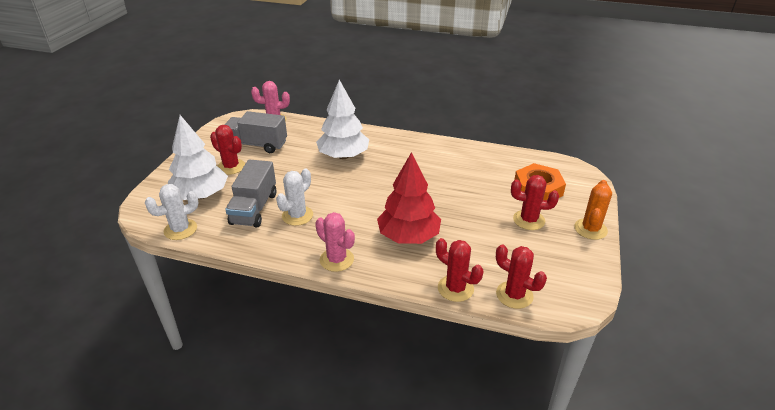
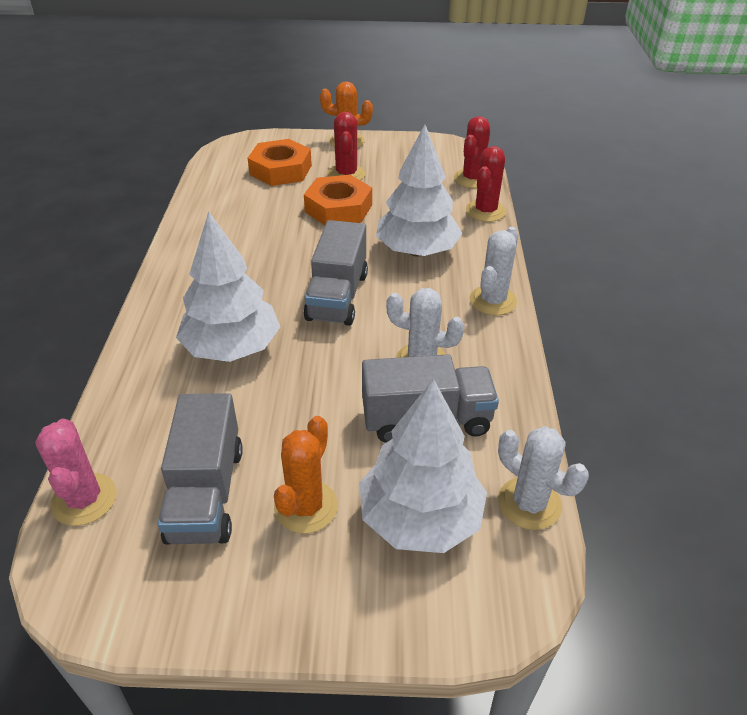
camera: 105 degrees left, 5 degrees up
red cactus [210,125,245,175] -> orange cactus [274,416,338,533]
pink cactus [315,212,355,272] -> white cactus [470,227,519,315]
red tree [377,152,441,244] -> white tree [376,124,463,257]
none -> orange nut [304,175,372,225]
none -> grey truck [304,220,368,326]

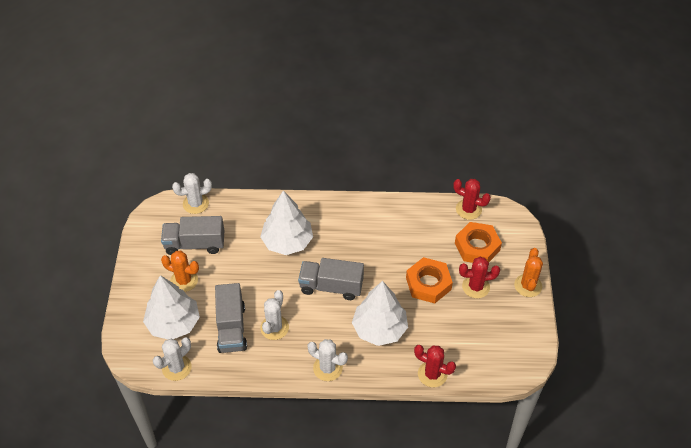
camera: 90 degrees right, 10 degrees up
pink cactus [35,418,117,526] -> white cactus [172,173,212,214]
red cactus [454,116,490,188] -> red cactus moved to [453,179,491,220]

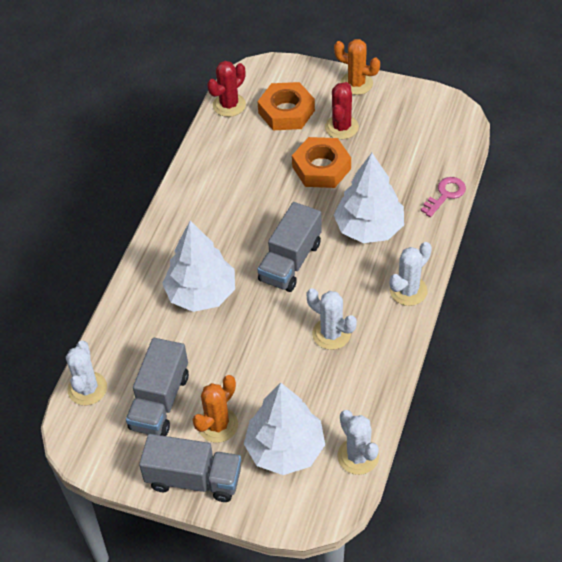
camera: 70 degrees left, 0 degrees up
grey truck [215,283,247,353] -> grey truck moved to [139,434,241,502]
red cactus [414,345,456,387] -> pink key [421,177,466,217]

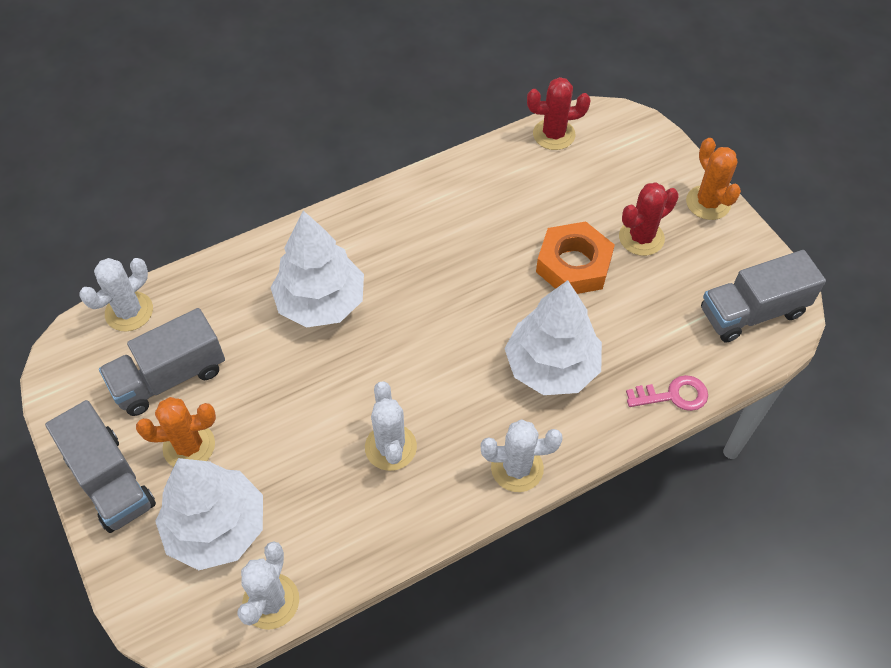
camera: 40 degrees right, 5 degrees up
orange nut [257,82,315,130] -> none
grey truck [258,202,322,292] -> grey truck moved to [701,250,826,343]

